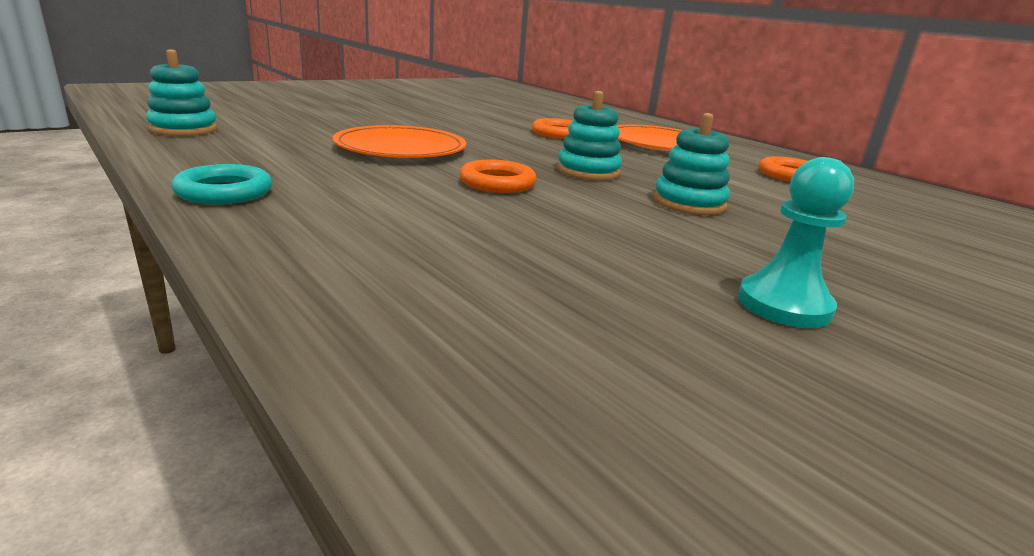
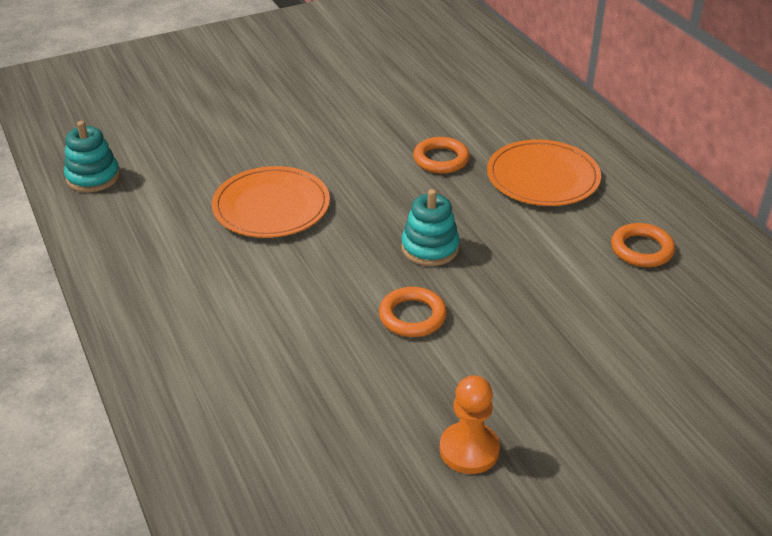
camera: 15 degrees right, 15 degrees up
turquoise ring [171,164,272,204] -> none
orange ring [460,160,537,193] -> orange ring moved to [379,287,447,337]
turquoise stacking toy [654,113,730,215] -> none
turquoise pawn [738,157,854,328] -> orange pawn [440,375,500,474]

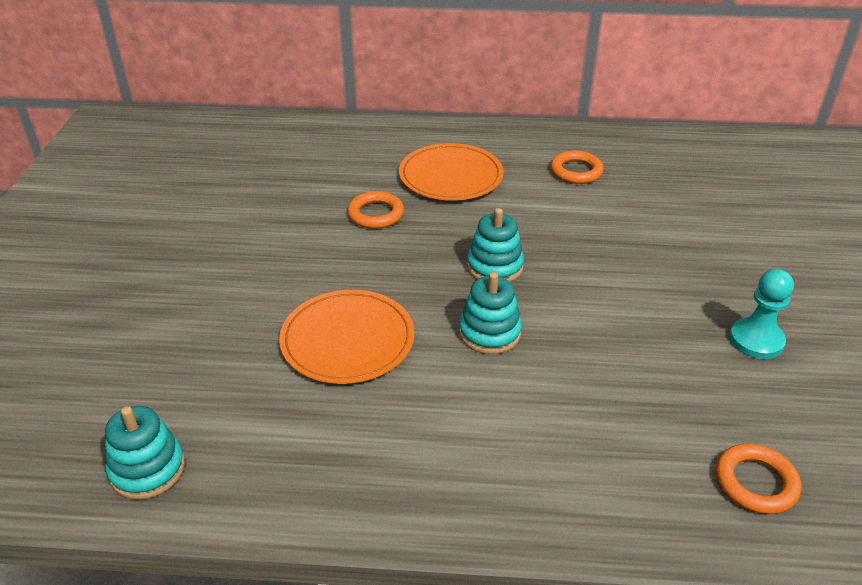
camera: 60 degrees left, 0 degrees up
orange ring [379,287,447,337] -> orange ring moved to [716,444,801,514]
orange pawn [440,375,500,474] -> turquoise pawn [729,269,794,359]
none -> turquoise stacking toy [459,272,522,354]

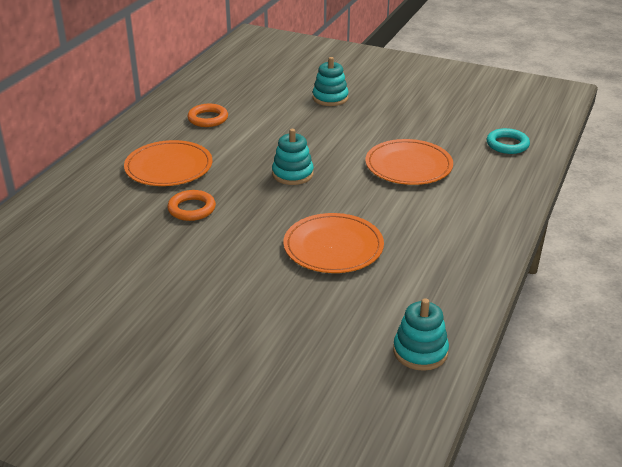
camera: 70 degrees left, 5 degrees down
turquoise stacking toy [459,272,522,354] -> turquoise stacking toy moved to [313,57,349,106]
orange ring [716,444,801,514] -> turquoise ring [487,128,530,154]
turquoise pawn [729,269,794,359] -> none
none -> orange plate [365,139,453,185]

